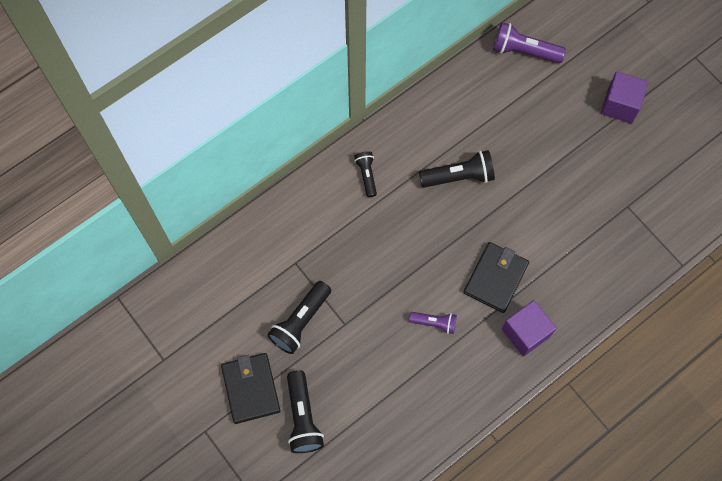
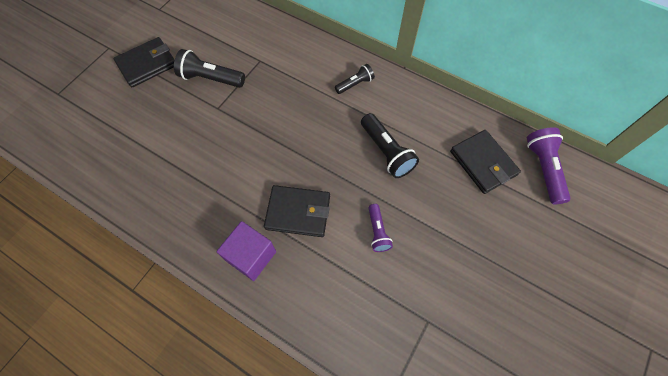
camera: 70 degrees right, 5 degrees down
black flashlight [287,370,324,453] -> none
purple flashlight [409,312,457,334] -> purple flashlight moved to [369,204,393,252]
purple cube [601,72,648,124] -> none
none -> black wallet [450,130,521,194]

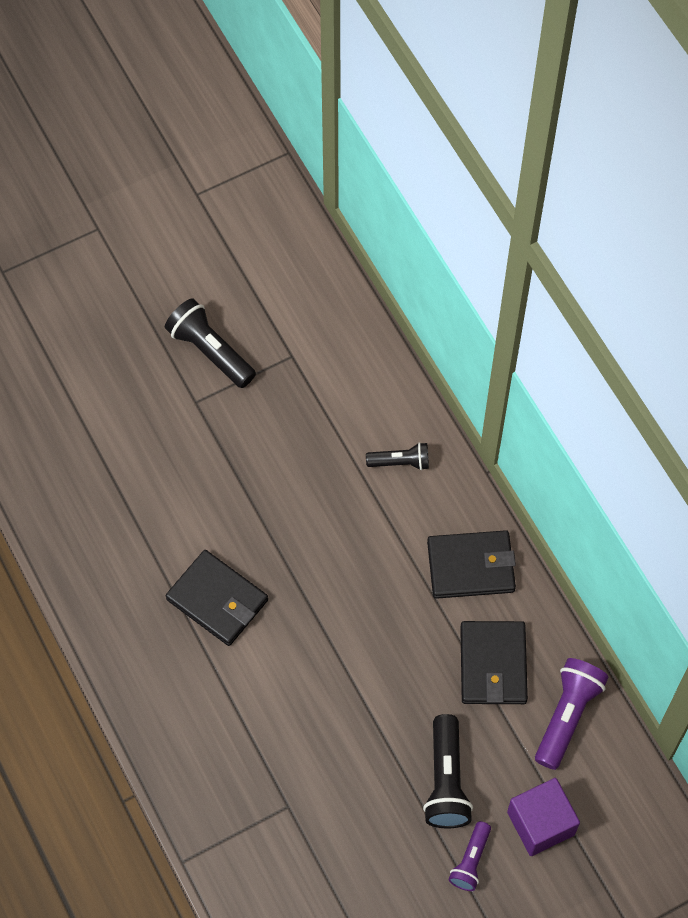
camera: 30 degrees right, 0 degrees up
black wallet [114,37,175,87] -> black wallet moved to [427,530,516,599]
purple cube [217,221,276,281] -> purple cube moved to [507,778,580,856]
black flashlight [361,113,419,178] -> black flashlight moved to [423,714,473,829]
purple flashlight [369,204,393,252] -> purple flashlight moved to [449,821,491,891]

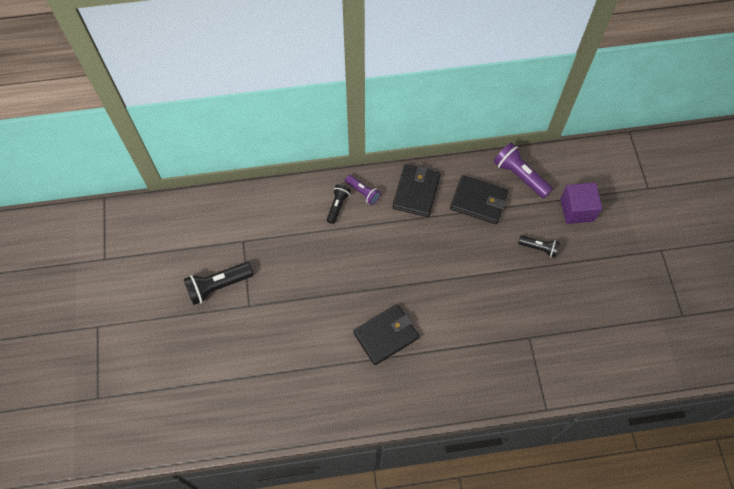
camera: 70 degrees left, 0 degrees up
black flashlight [423,714,473,829] -> black flashlight [518,235,560,258], size x0.61
purple flashlight [449,821,491,891] -> purple flashlight moved to [345,175,381,205]

